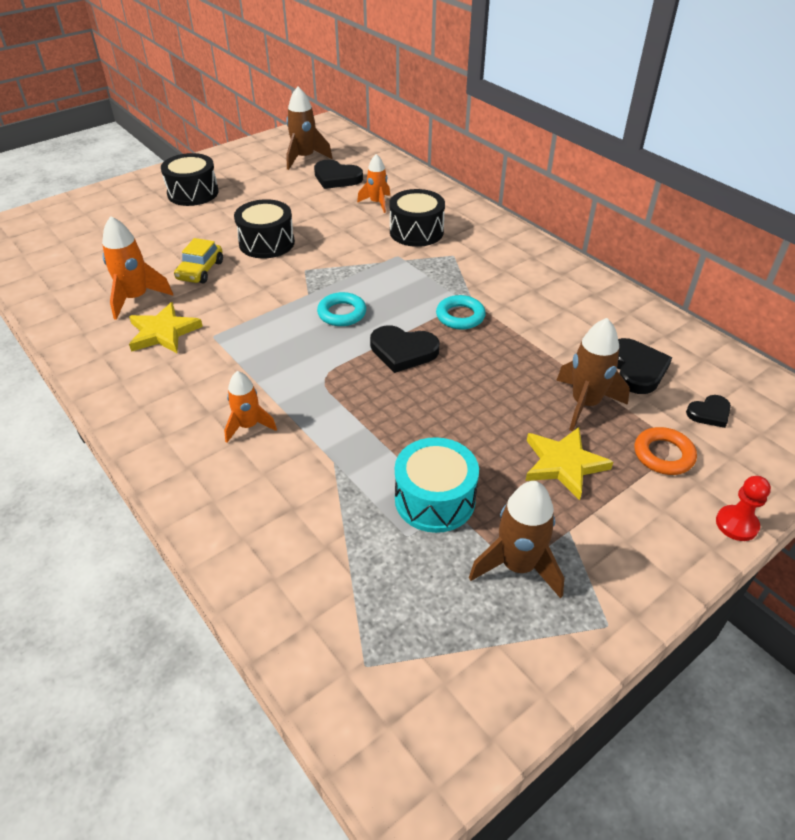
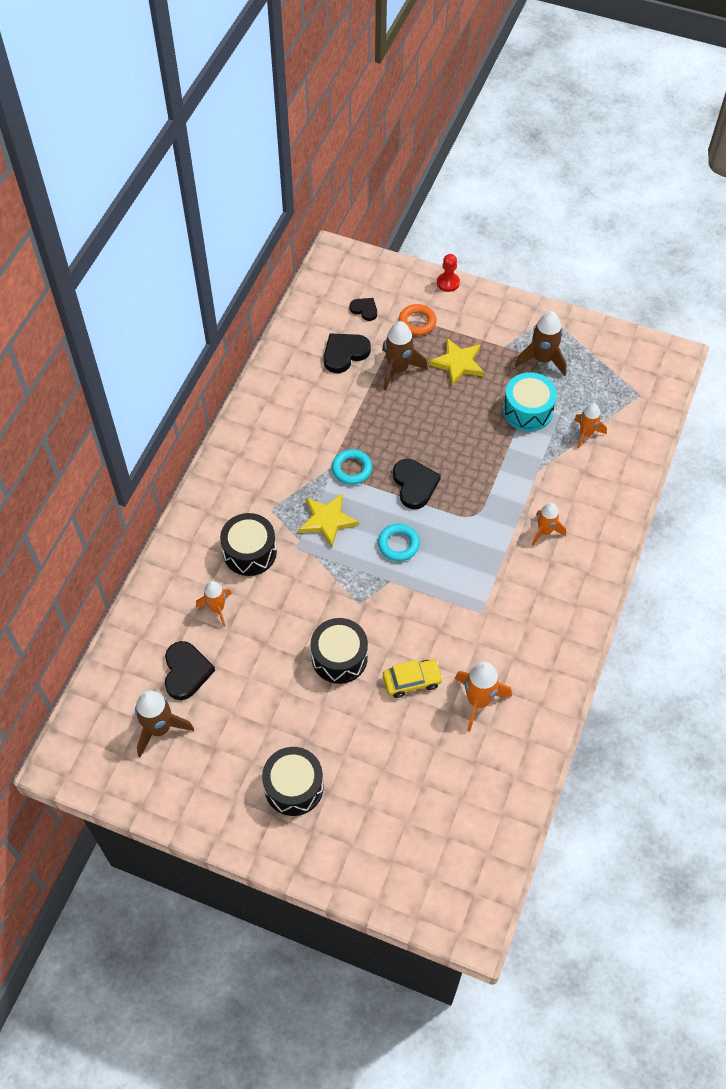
camera: 120 degrees left, 15 degrees up
yellow star [129,302,203,353] -> yellow star moved to [299,493,359,548]
none -> orange rocket [574,403,607,449]

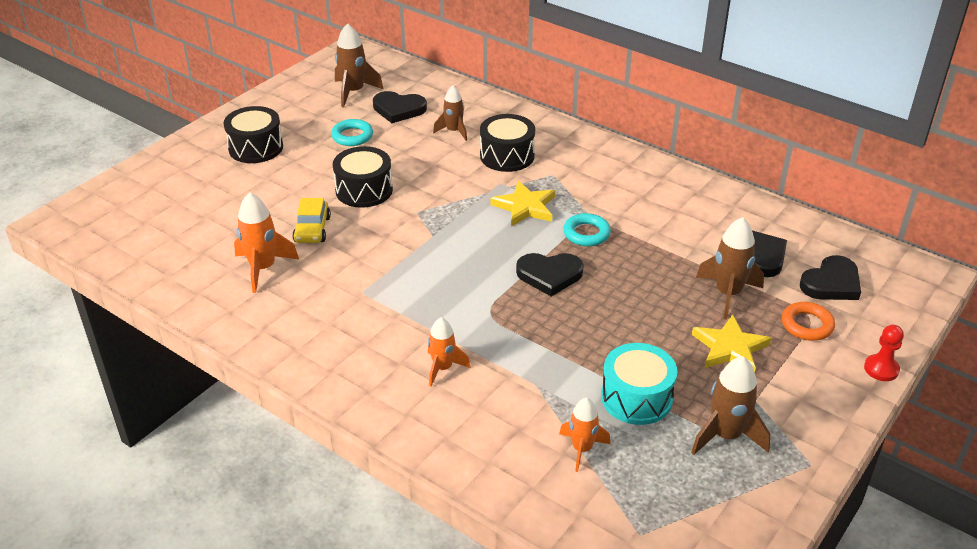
camera: 105 degrees right, 20 degrees down
orange rocket [196,581,232,627] -> brown rocket [433,85,467,141]
black heart [350,298,377,321] -> black heart [800,255,861,300], size x1.67
turquoise ring [378,524,420,561] -> turquoise ring moved to [331,119,373,146]

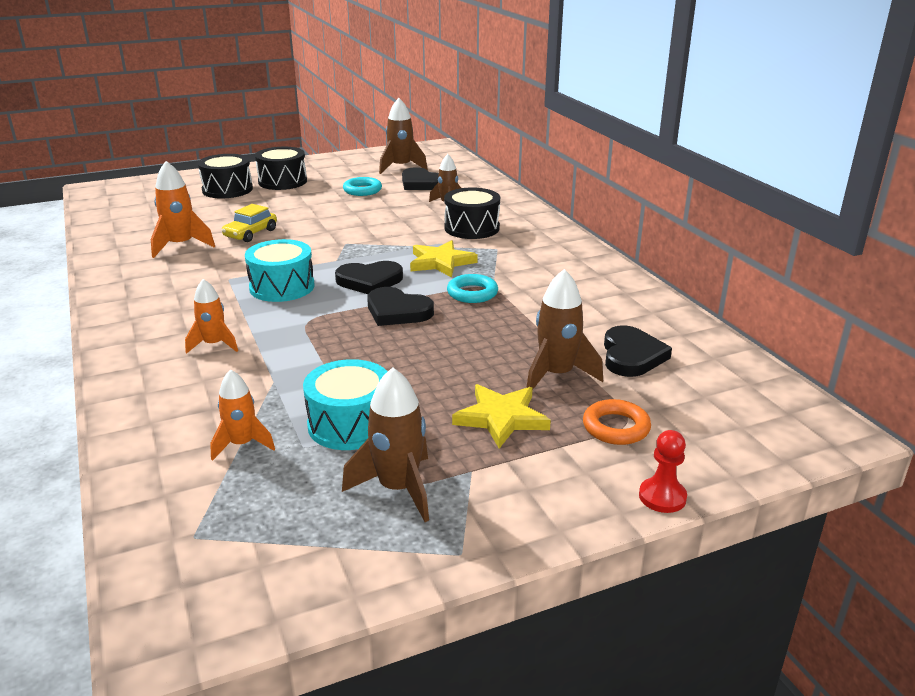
camera: 30 degrees right, 10 degrees down
black drum [333,146,393,208] -> black drum moved to [198,154,253,198]
black heart [800,255,861,300] -> black heart moved to [335,261,403,294]
none -> turquoise drum [245,239,315,302]

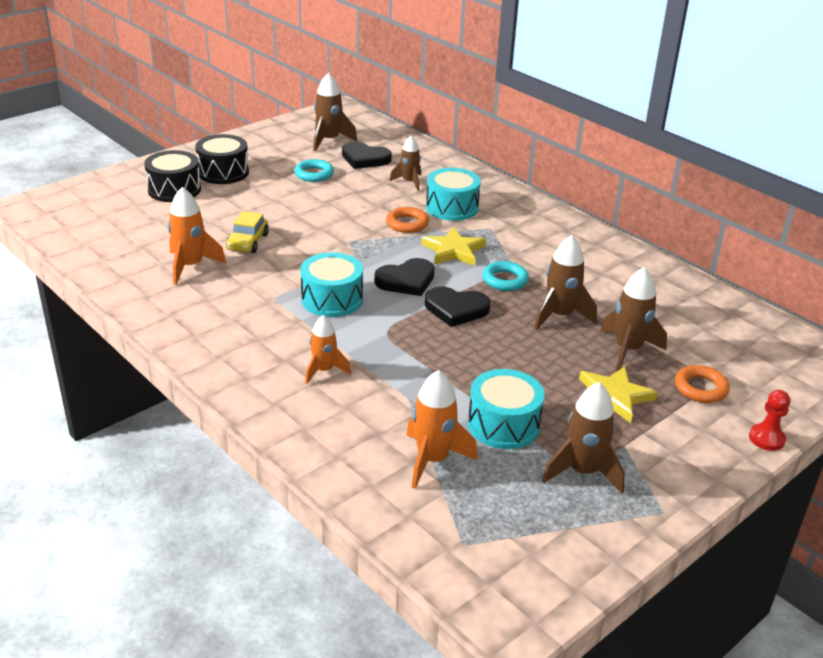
camera: 20 degrees left, 5 degrees up
orange rocket [210,369,275,461] -> orange rocket [406,370,478,489], size x1.50
black drum [444,187,500,239] -> turquoise drum [426,168,481,221]
black heart [604,325,672,377] -> none
none -> orange ring [386,207,429,233]
none -> brown rocket [534,235,597,330]

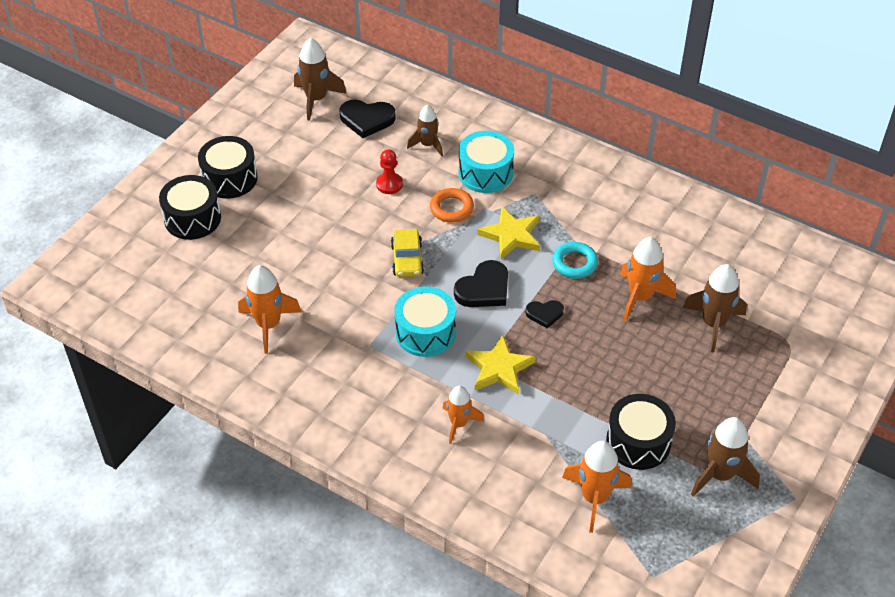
camera: 15 degrees left, 15 degrees up
yellow car [226,211,269,253] -> yellow car moved to [391,229,424,277]
turquoise ring [294,159,334,182] -> none
black heart [425,286,490,327] -> black heart [526,300,564,328], size x0.60
turquoise drum [468,369,545,449] -> black drum [606,394,676,470]
brown rocket [534,235,597,330] -> orange rocket [620,237,676,321]
yellow star [579,366,658,423] -> yellow star moved to [465,334,536,395]
orange ring [675,365,730,403] -> none
red pawn [749,390,790,451] -> red pawn moved to [376,149,403,194]

